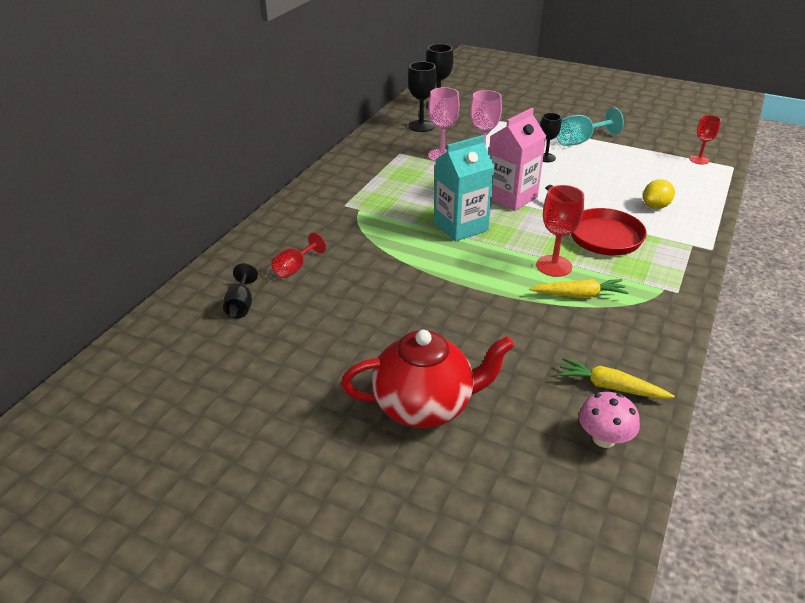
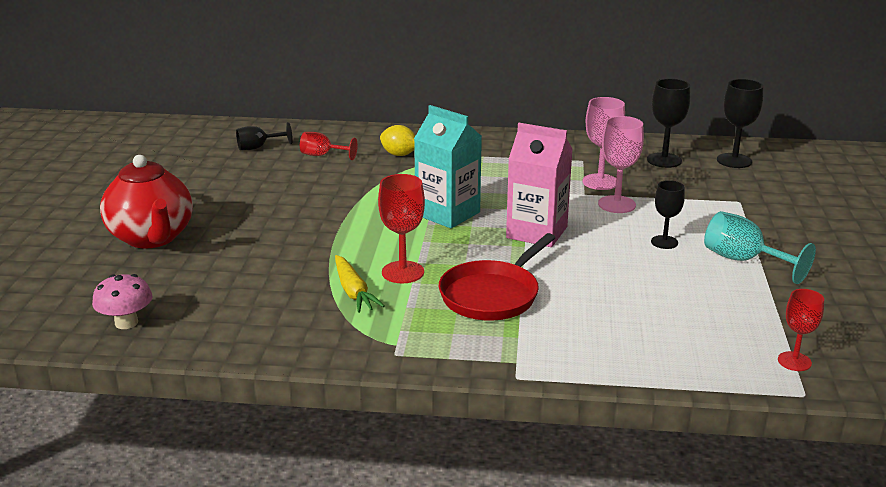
camera: 70 degrees right, 10 degrees down
yellow carrot [557,358,675,399] -> none
yellow lemon [643,179,675,209] -> yellow lemon moved to [380,125,415,156]

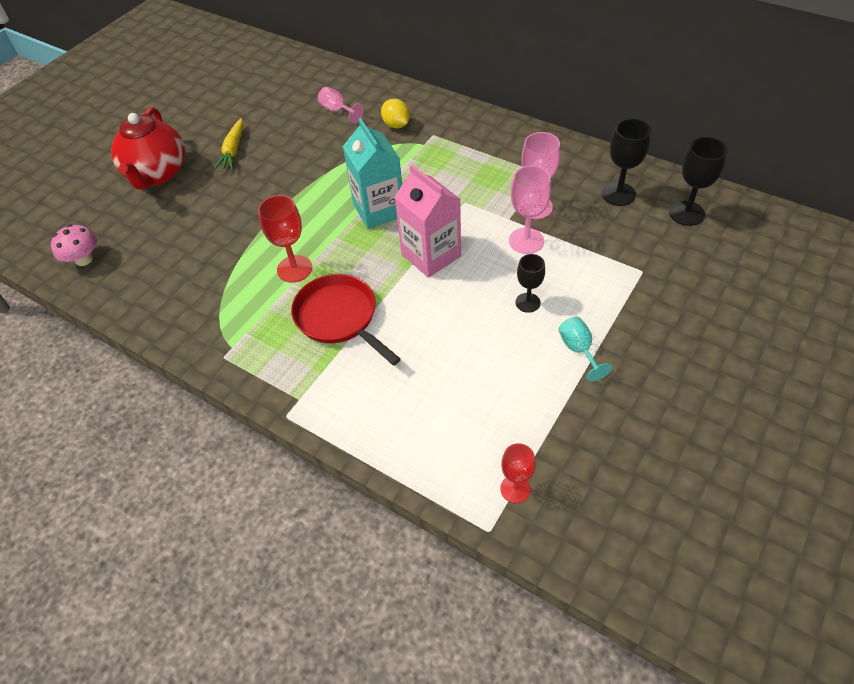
camera: 30 degrees right, 25 degrees up
black goblet [236,122,293,150] -> none
red goblet [300,132,358,160] -> pink goblet [318,87,363,123]
yellow carrot [335,255,385,313] -> yellow carrot moved to [214,118,243,169]
red pan [438,233,556,321] -> red pan turned 75 degrees clockwise [291,274,401,366]
turquoise goblet [704,211,816,284] -> turquoise goblet [558,317,612,381], size x0.66

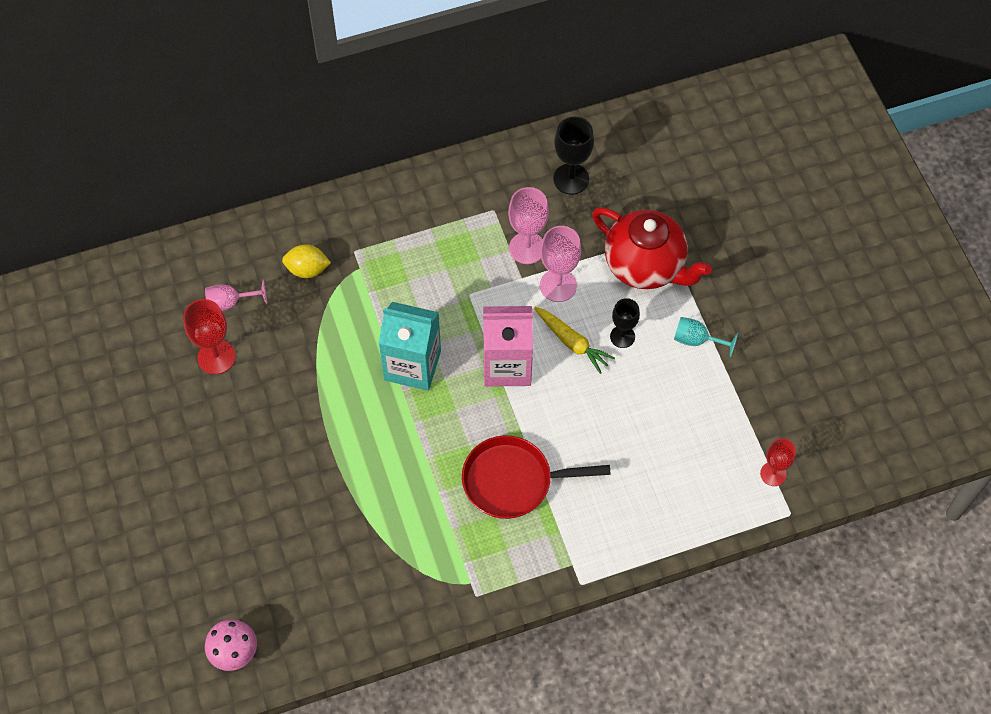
camera: 55 degrees left, 10 degrees up
red teapot [111,107,185,190] -> red teapot moved to [592,207,712,289]
yellow carrot [214,118,243,169] -> yellow carrot moved to [534,307,615,374]
red goblet [258,195,312,282] -> red goblet moved to [183,299,236,374]
black goblet [669,137,728,226] -> none

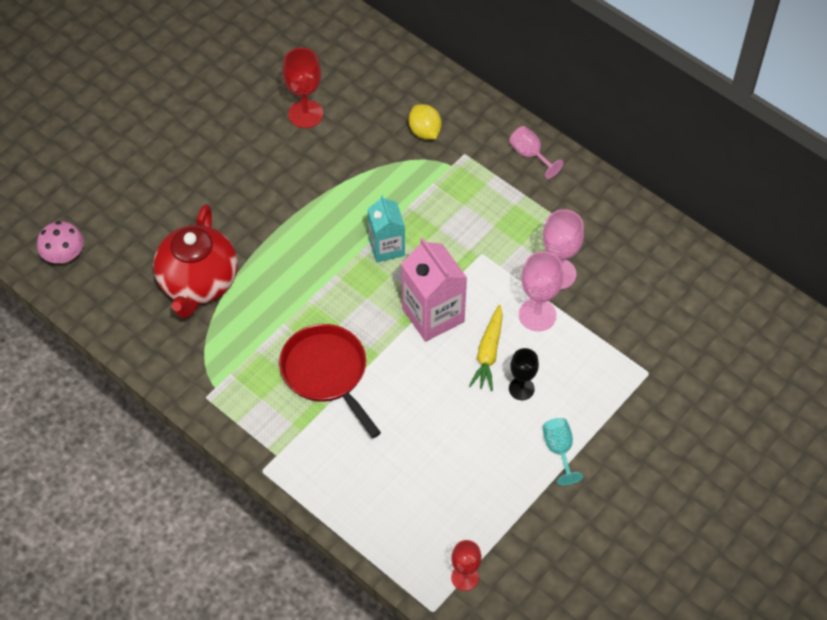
camera: 60 degrees right, 5 degrees down
pink goblet [205,279,267,311] -> pink goblet moved to [509,126,563,179]
turquoise carton [379,302,441,391] -> turquoise carton [368,195,405,262], size x0.66
black goblet [553,117,594,195] -> none
red teapot [592,207,712,289] -> red teapot moved to [153,204,238,318]

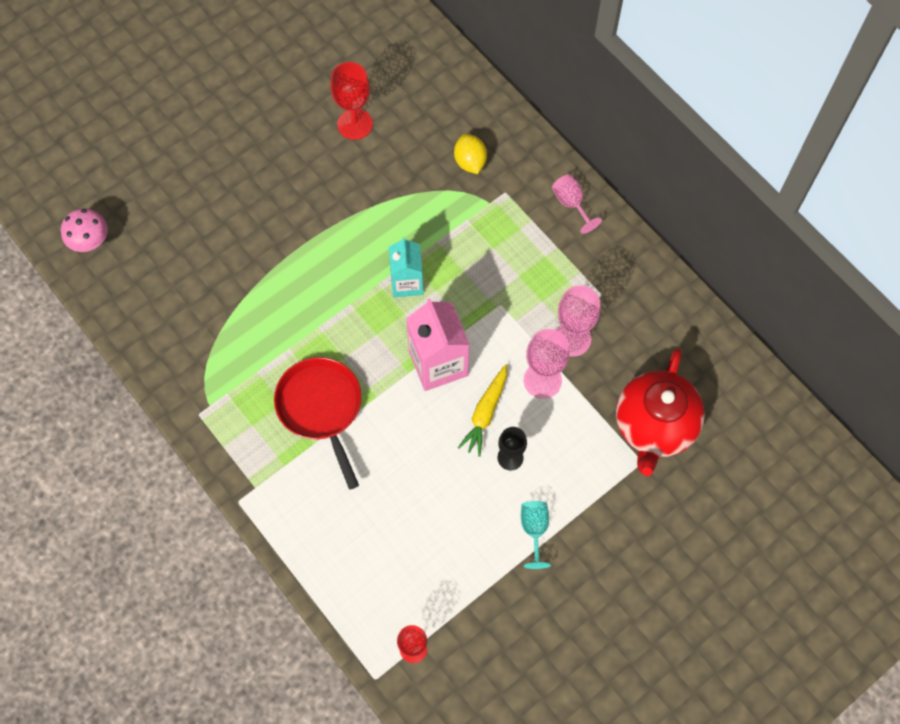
camera: 10 degrees right, 10 degrees up
red teapot [153,204,238,318] -> red teapot moved to [616,348,705,476]

